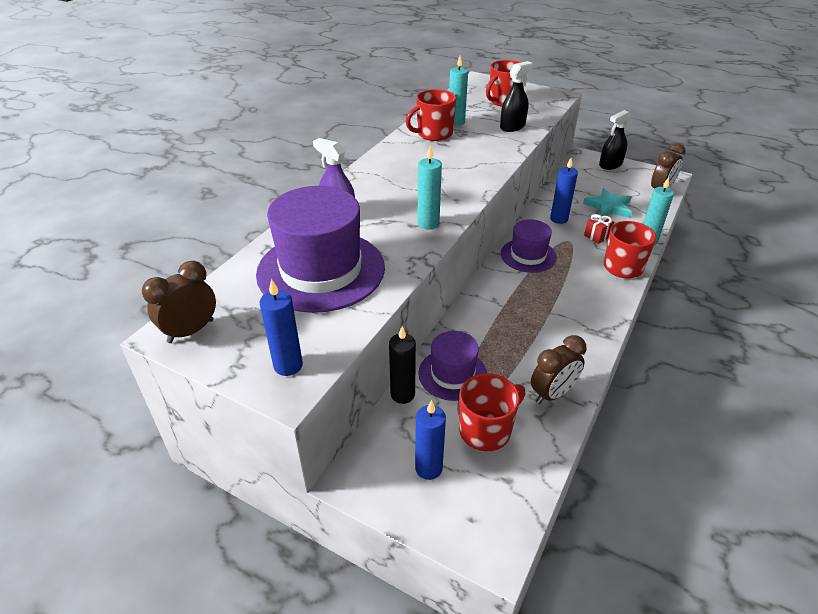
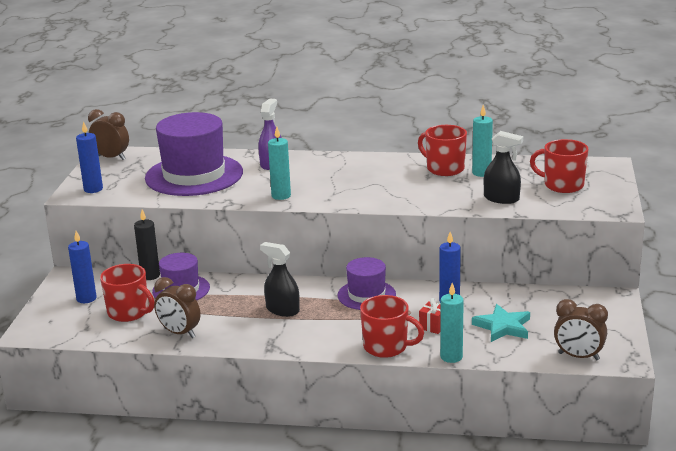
camera: 70 degrees right, 15 degrees down
black spray bottle [599,110,631,170] -> black spray bottle moved to [260,242,300,317]

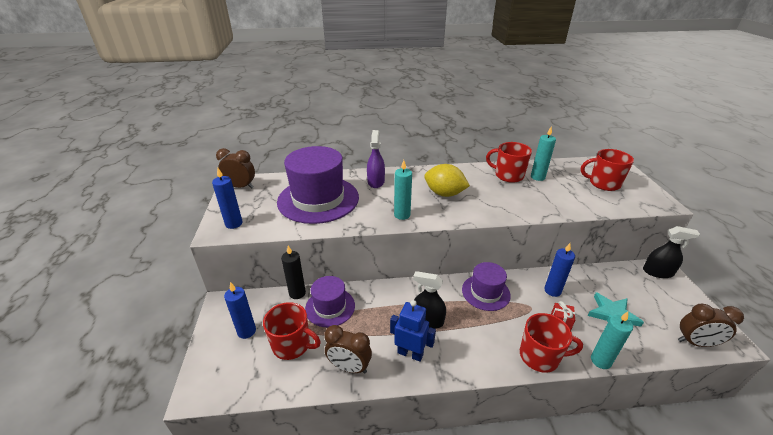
camera: 15 degrees left, 10 degrees up
black spray bottle [484,131,523,204] -> black spray bottle moved to [643,226,700,278]
none -> blue robot [390,300,436,362]
none -> yellow lemon [424,164,470,197]

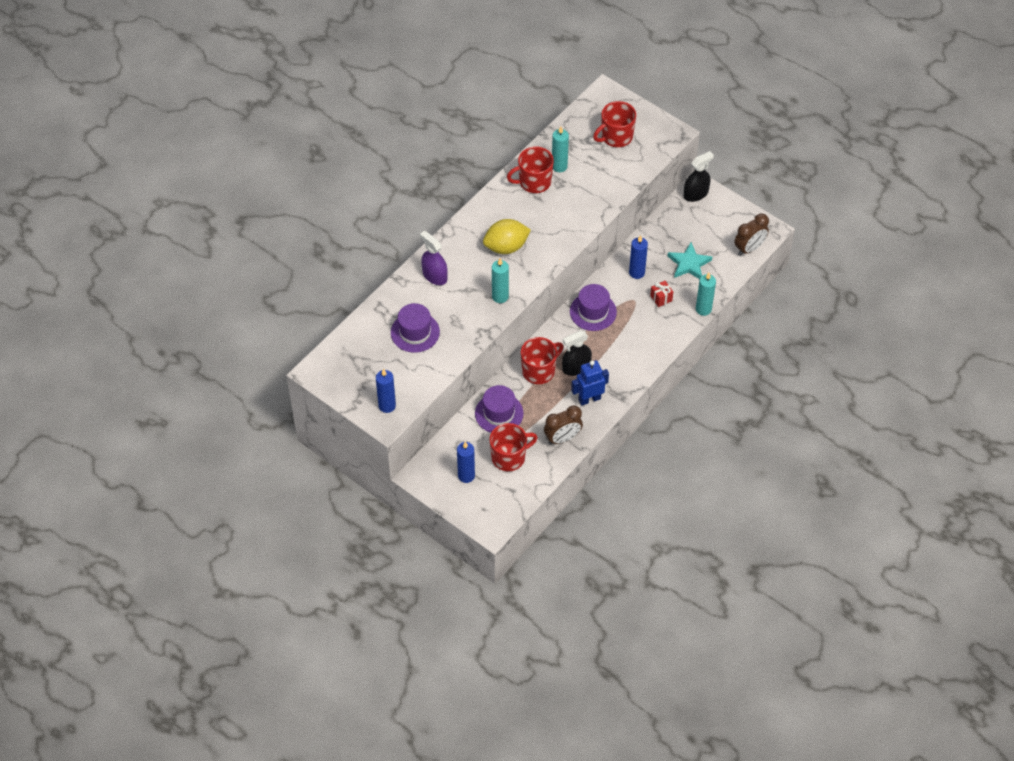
camera: 45 degrees left, 20 degrees up
brown clock [216,148,255,189] -> none
purple hat [277,146,359,224] -> purple hat [391,303,440,353], size x0.55
black candle [281,245,306,299] -> none
red mug [520,313,583,373] -> red mug moved to [521,337,564,384]

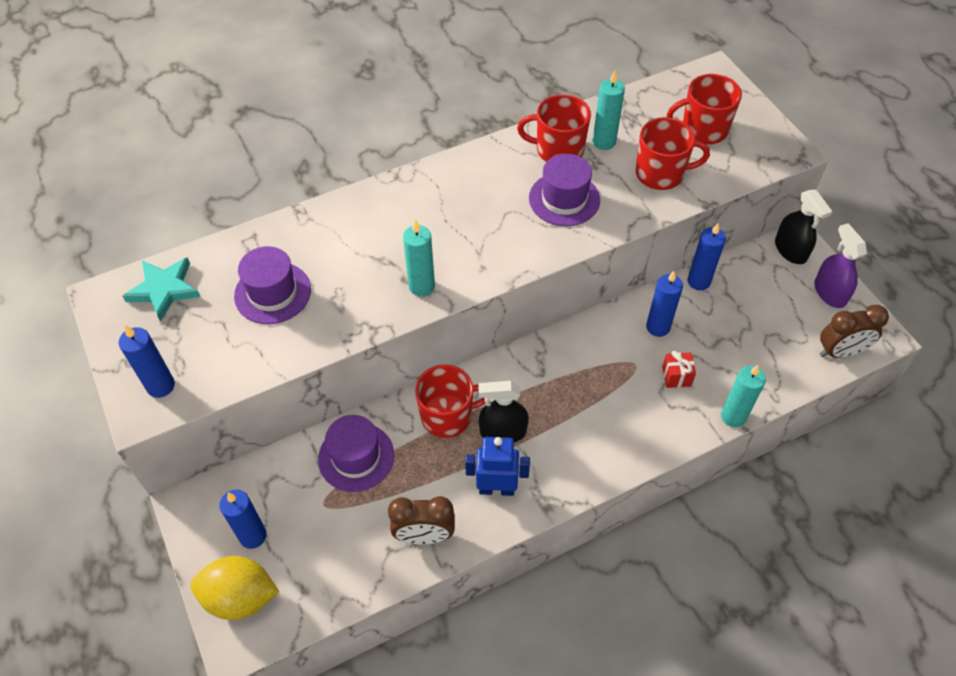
camera: 25 degrees right, 0 degrees up
purple spray bottle [420,231,448,285] -> purple spray bottle moved to [814,223,867,308]
yellow lemon [483,219,531,254] -> yellow lemon moved to [190,556,279,620]
red mug [490,423,538,471] -> red mug moved to [636,117,710,190]
purple hat [570,284,617,331] -> purple hat moved to [529,154,600,226]
turquoise star [668,242,712,279] -> turquoise star moved to [123,257,201,322]
black spray bottle [684,151,714,202] -> black spray bottle turned 75 degrees clockwise [775,190,833,264]
none -> blue candle [688,223,726,290]

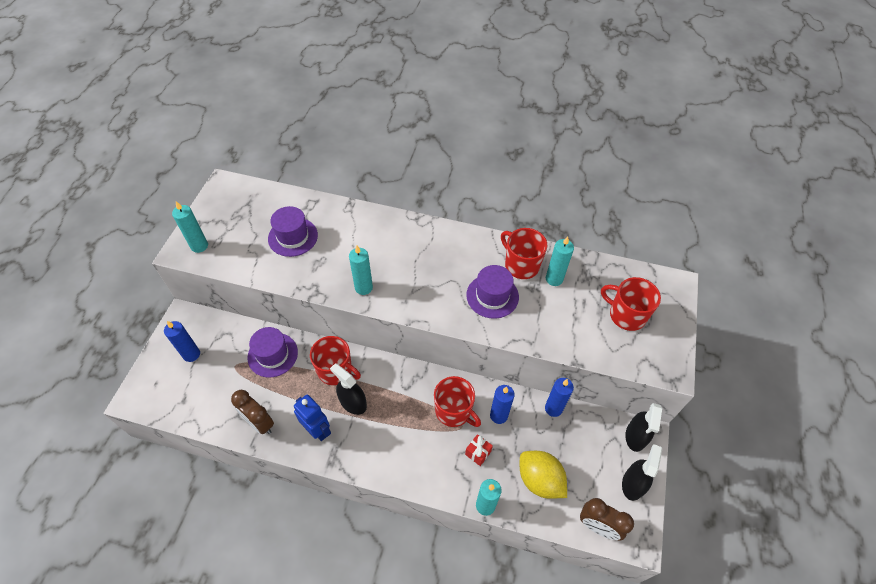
camera: 40 degrees right, 0 degrees up
blue candle [119,325,175,398] -> turquoise candle [172,201,208,253]
turquoise star [123,257,201,322] -> none
yellow lemon [190,556,279,620] -> yellow lemon moved to [520,451,567,499]
red mug [636,117,710,190] -> red mug moved to [434,376,481,427]
purple spray bottle [814,223,867,308] -> black spray bottle [622,444,662,501]

